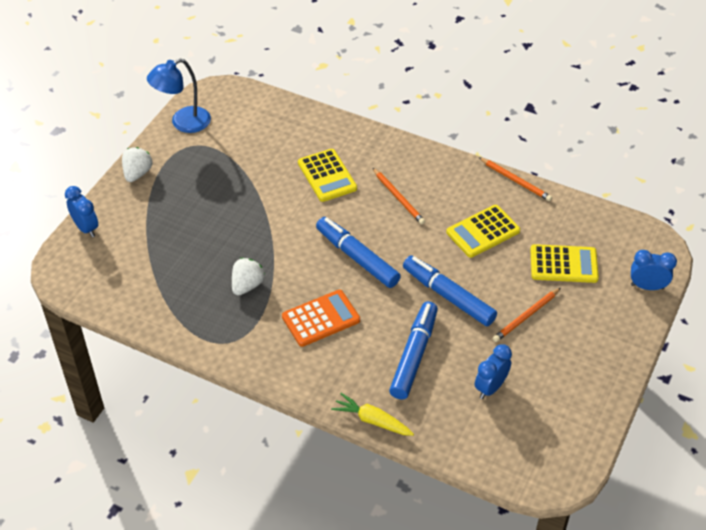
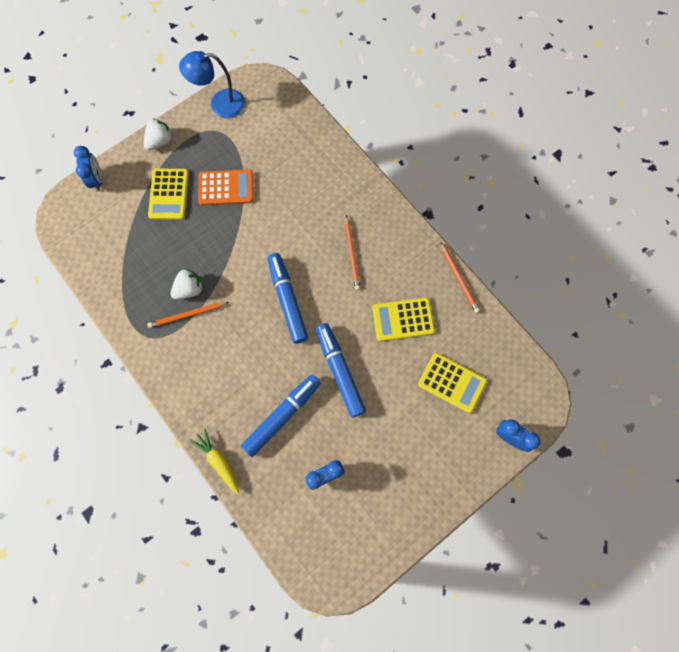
camera: 25 degrees right, 25 degrees up
orange calculator [282,290,360,347] -> orange calculator moved to [198,169,254,205]
yellow calculator [298,149,357,202] -> yellow calculator moved to [148,169,189,220]
orange pencil [493,288,561,342] -> orange pencil moved to [147,302,229,328]

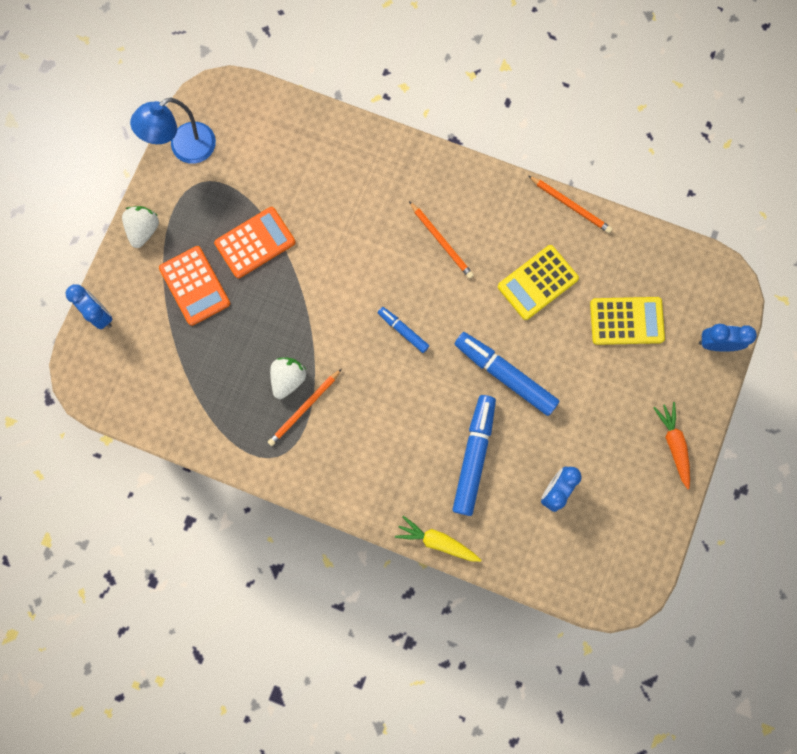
camera: 30 degrees left, 5 degrees up
yellow calculator [148,169,189,220] -> orange calculator [159,246,230,326]
blue marker [267,253,308,344] -> blue marker [378,307,429,353], size x0.53
none -> orange carrot [654,402,690,489]

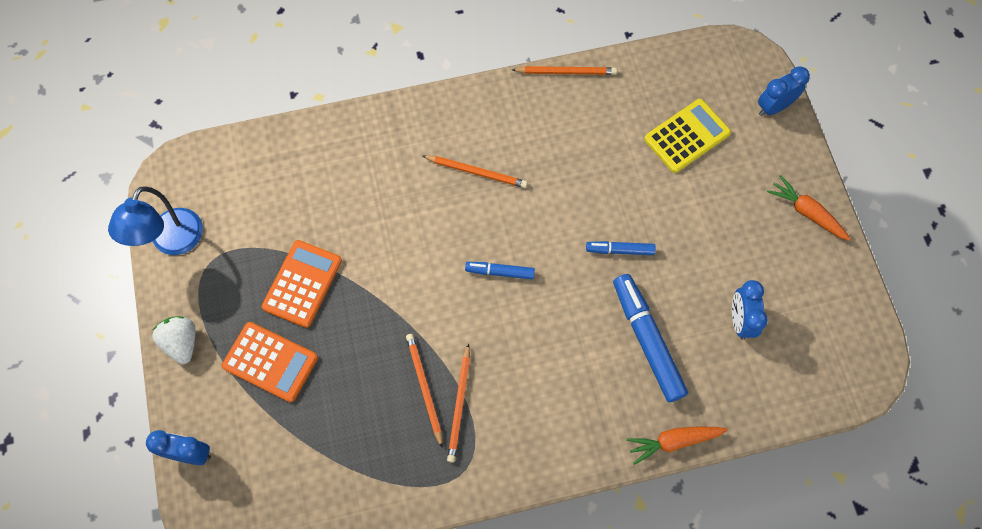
camera: 35 degrees left, 10 degrees down
white strawberry [270,357,306,399] -> orange pencil [406,334,443,447]
yellow carrot [395,516,481,562] -> orange carrot [627,426,728,465]
blue marker [455,332,559,416] -> blue marker [586,241,656,255], size x0.53
yellow calculator [498,245,579,320] -> none

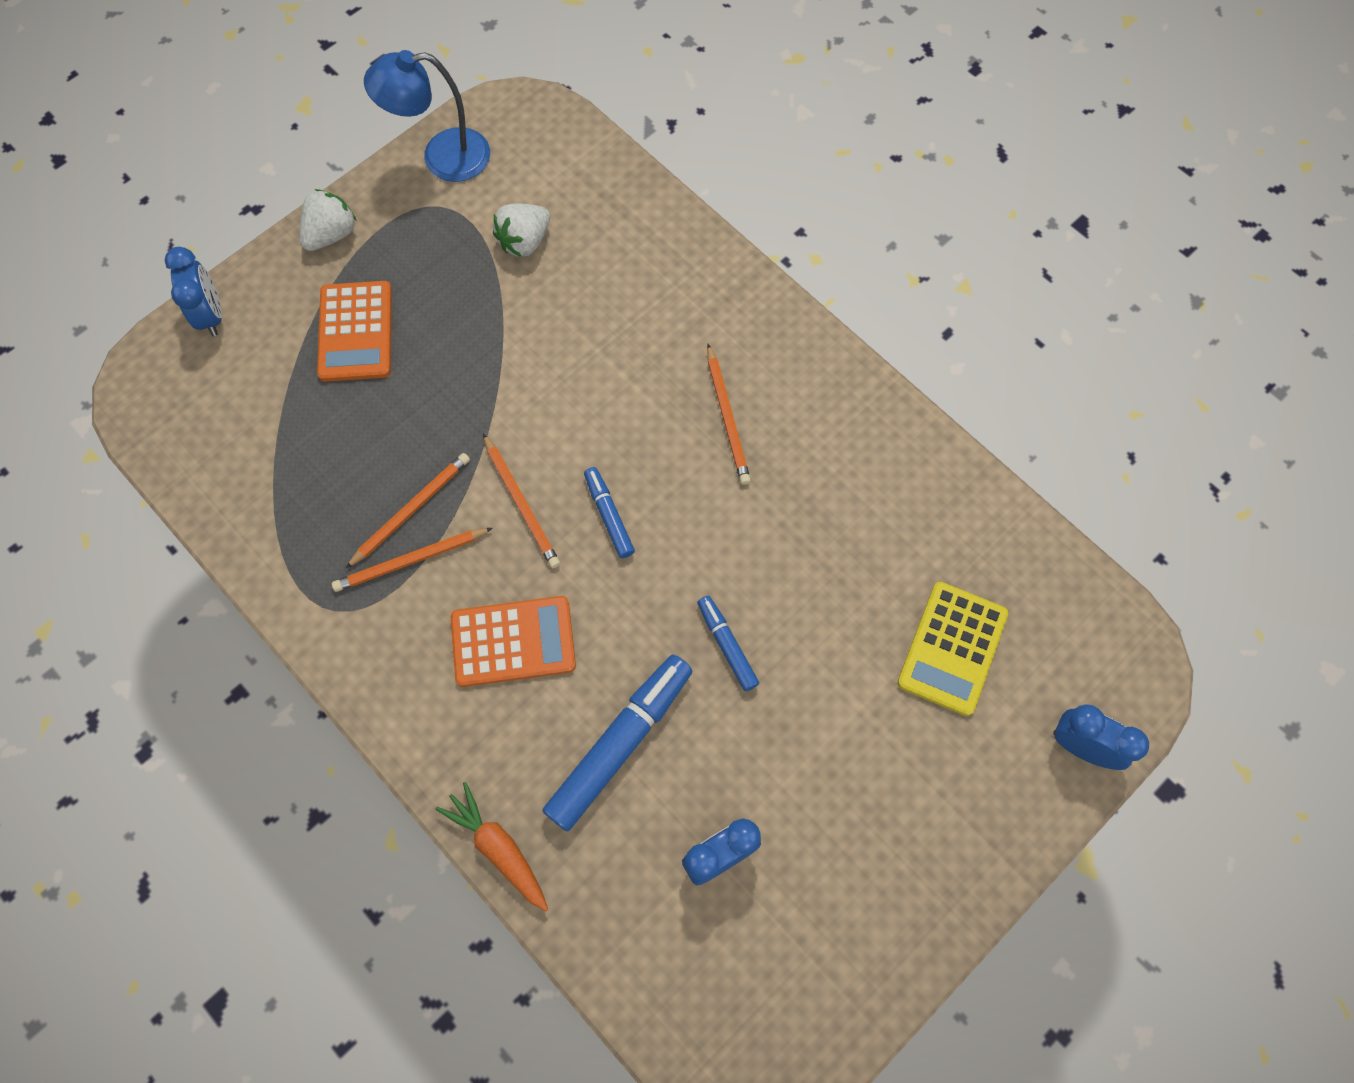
camera: 60 degrees right, 0 degrees up
orange calculator [262,240,342,328] -> orange calculator moved to [451,596,576,687]
orange pencil [512,66,617,75] -> orange pencil moved to [483,434,560,568]
yellow calculator [644,99,731,173] -> yellow calculator turned 90 degrees clockwise [897,582,1008,716]
orange carrot [767,175,851,241] -> none
none -> white strawberry [493,204,550,257]

